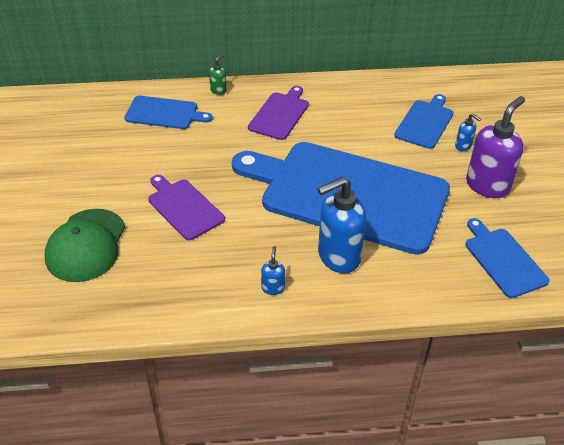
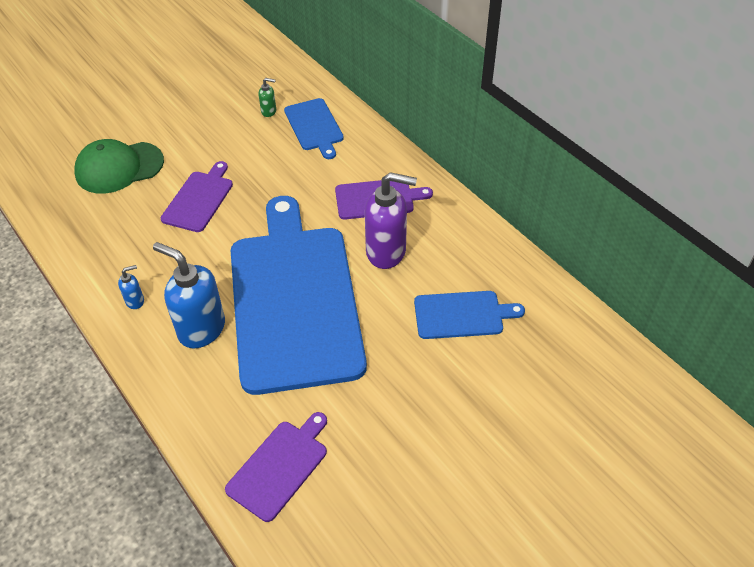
camera: 60 degrees right, 5 degrees up
green soap dispenser [209,54,227,95] -> green soap dispenser moved to [258,78,276,117]
blue soap dispenser [455,114,481,151] -> none
blue cutting board [465,218,550,298] -> purple cutting board [225,412,327,522]
purple soap dispenser [466,96,525,198] -> purple soap dispenser moved to [365,172,417,269]

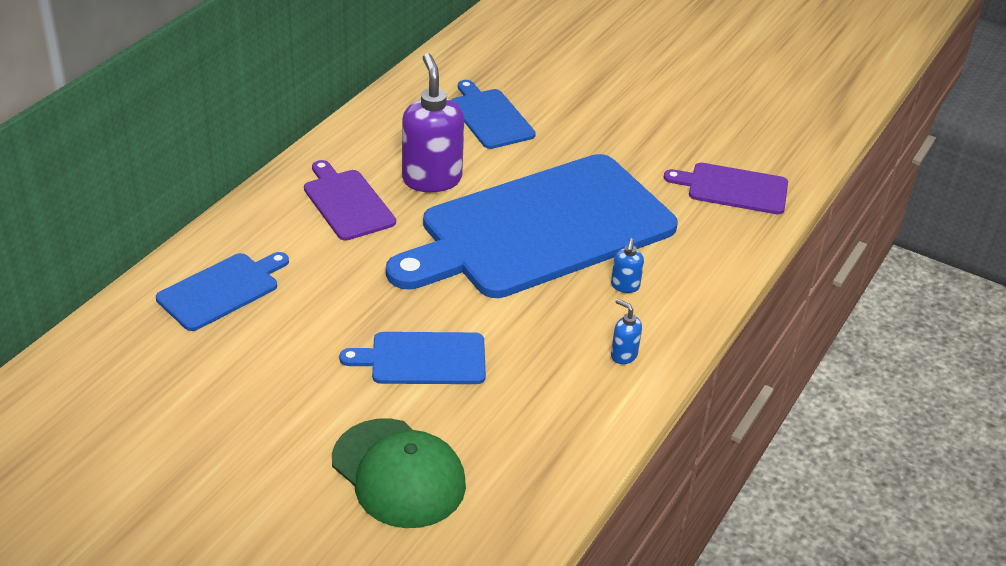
camera: 115 degrees left, 10 degrees down
blue soap dispenser [153,242,225,348] -> blue soap dispenser [611,238,644,293], size x0.45
purple cutting board [161,161,233,232] -> blue cutting board [339,332,486,384]
green soap dispenser [258,78,276,117] -> none

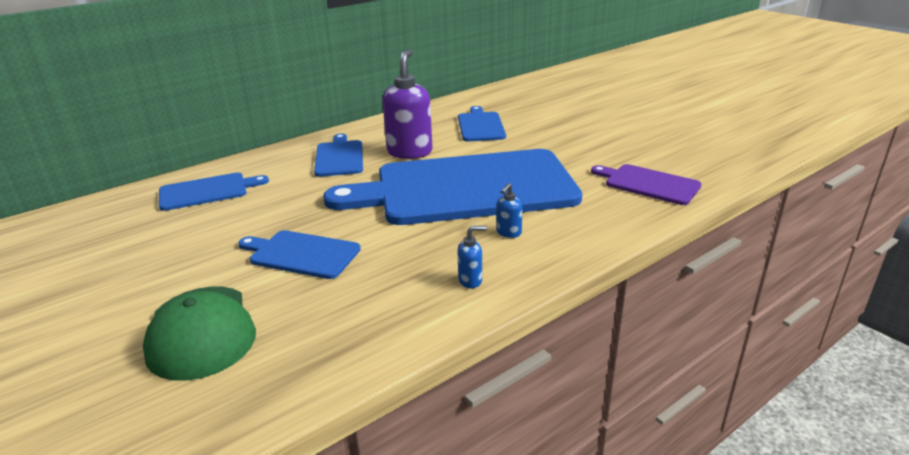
camera: 25 degrees right, 10 degrees down
purple cutting board [304,160,396,241] -> blue cutting board [314,134,363,177]
blue soap dispenser [611,299,642,364] -> blue soap dispenser turned 105 degrees clockwise [458,226,487,288]

